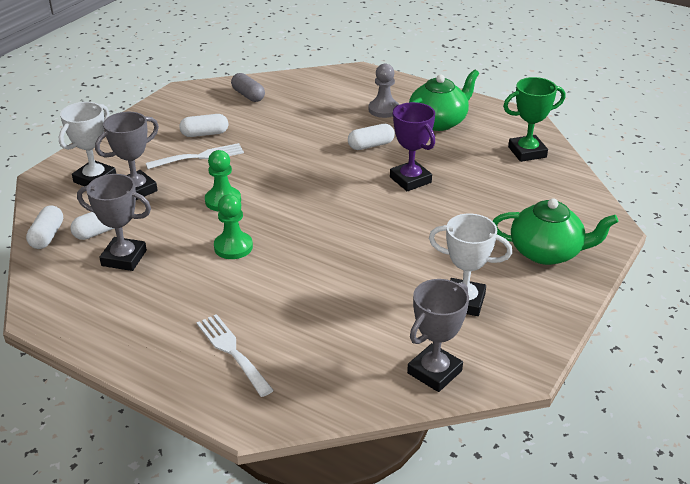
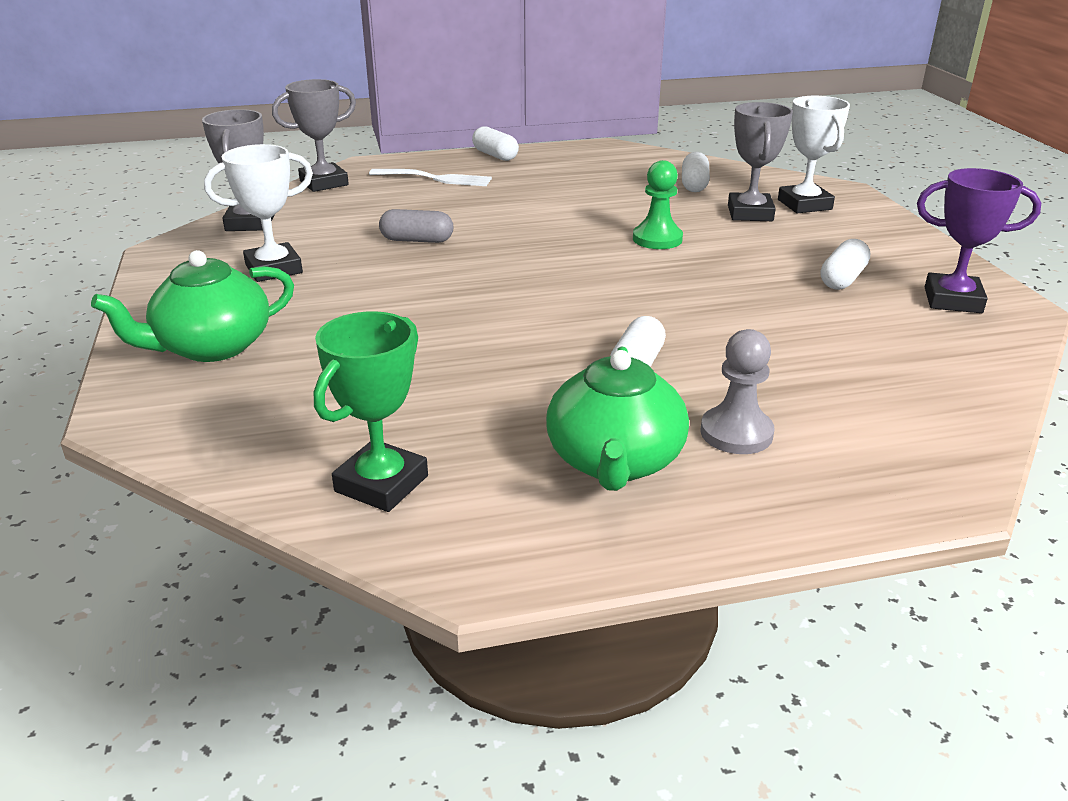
camera: 135 degrees right, 5 degrees down
white capsule [26,205,63,249] -> white capsule moved to [472,126,519,161]
grey trophy [77,174,151,271] -> grey trophy moved to [272,79,356,192]
white fork [146,143,244,169] -> none
green pawn [214,194,253,259] -> none
grey capsule [231,73,265,102] -> grey capsule moved to [379,209,453,243]
purple trophy [390,102,435,191] -> purple trophy moved to [917,168,1041,313]

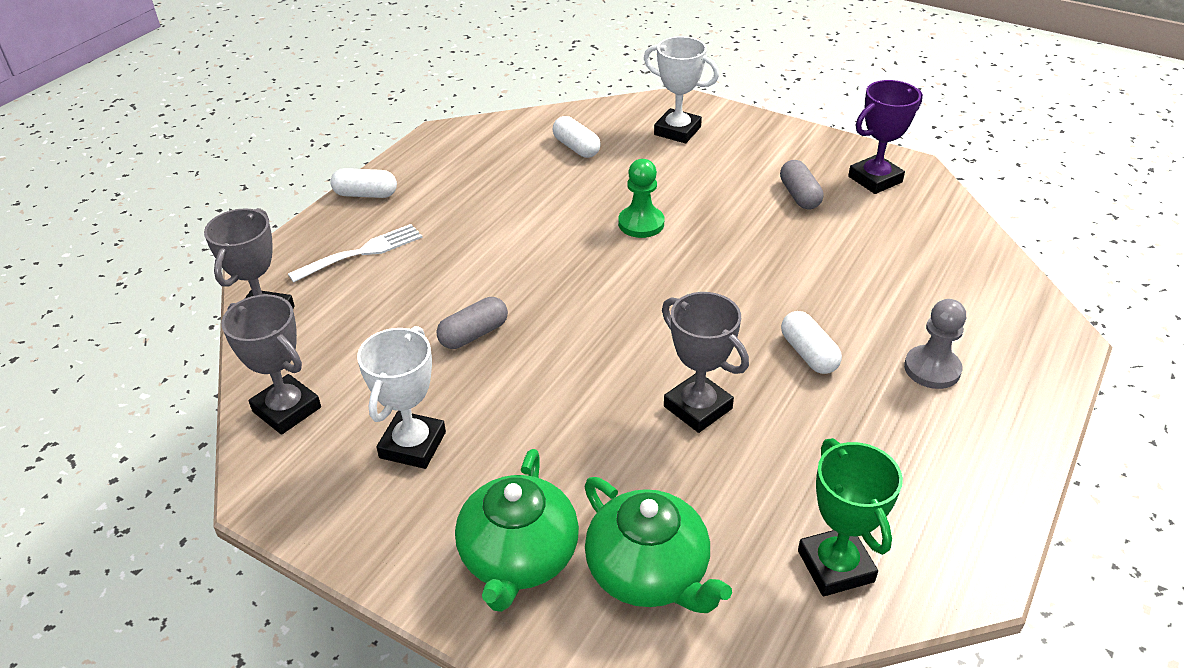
camera: 45 degrees left, 10 degrees up
green teapot [546,347,689,491] -> green teapot moved to [584,477,732,613]
grey trophy [728,102,793,221] -> grey trophy moved to [662,292,749,433]
white capsule [820,239,870,290] -> grey capsule [780,160,823,209]

